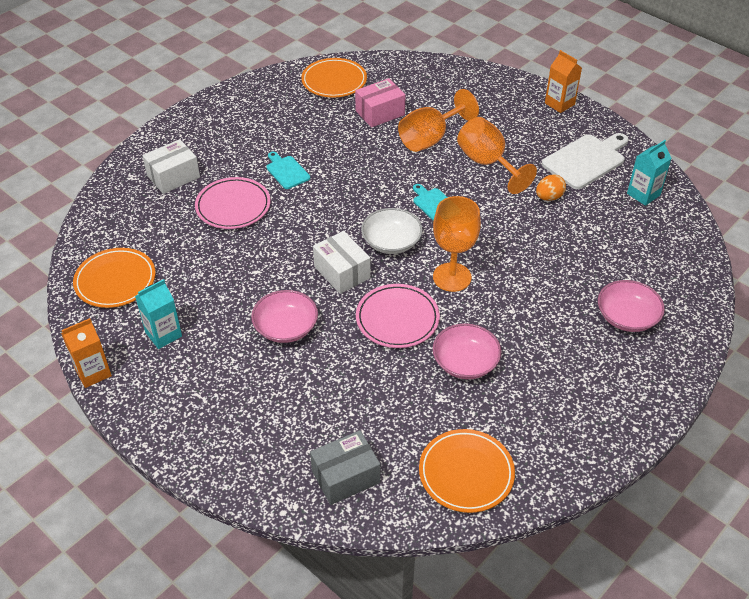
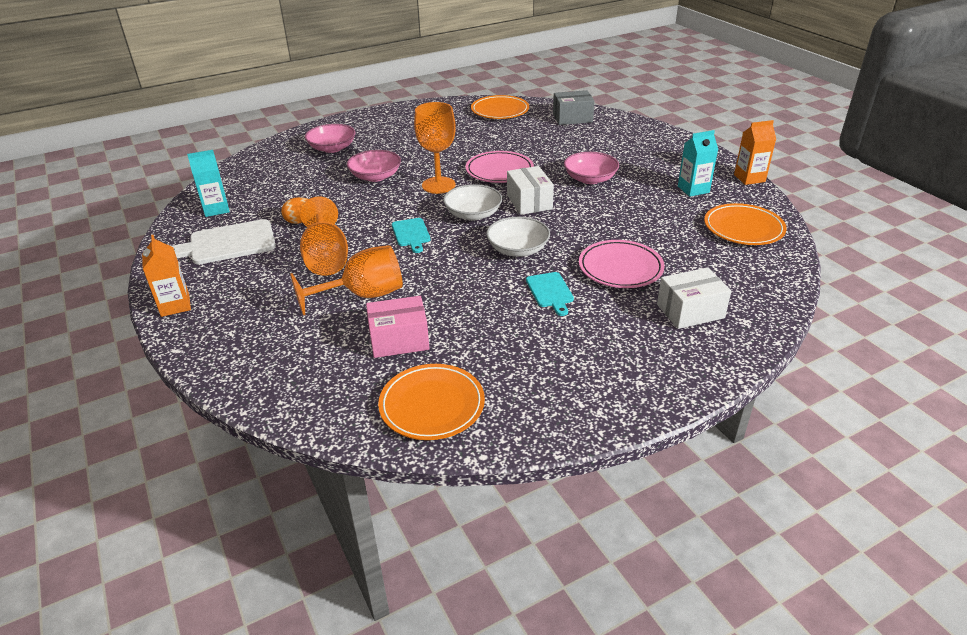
camera: 160 degrees left, 10 degrees down
pink bowl [433,323,501,379] -> pink bowl moved to [347,150,401,182]
none -> white bowl [486,217,550,257]

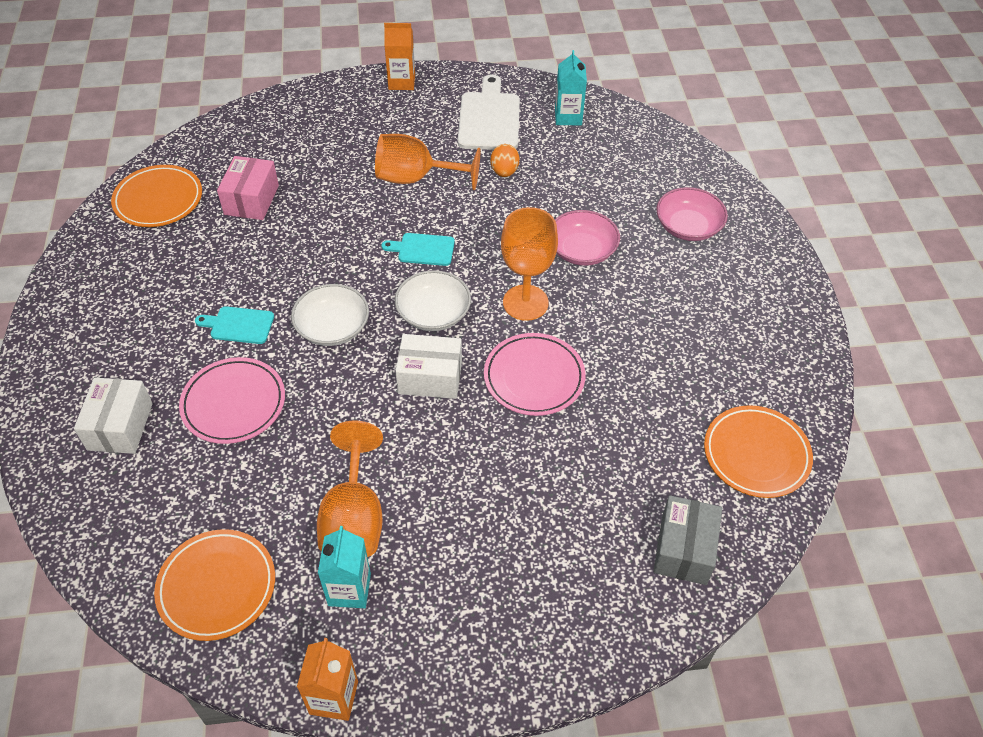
camera: 110 degrees right, 15 degrees up
orange goblet [290,245,403,316] -> orange goblet moved to [317,421,383,557]
pink bowl [564,152,619,184] -> none

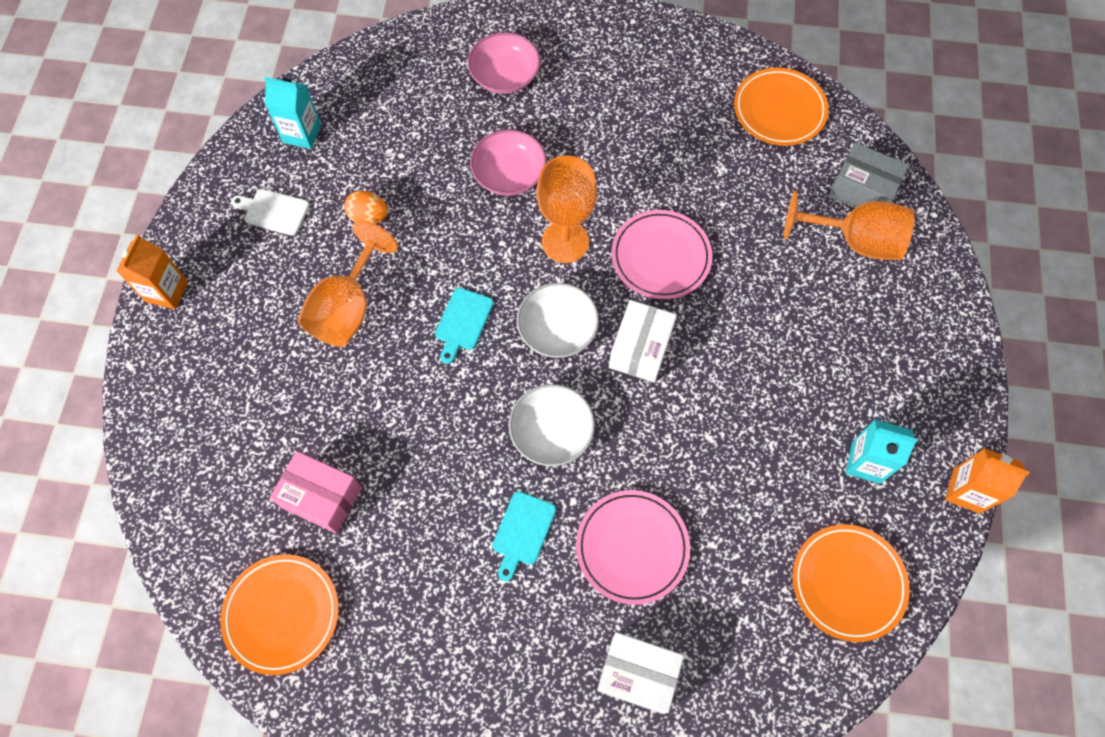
camera: 75 degrees left, 15 degrees up
orange goblet [317,421,383,557] -> orange goblet moved to [784,191,915,260]
white cutting board [458,74,520,150] -> white cutting board [231,189,310,236], size x0.57

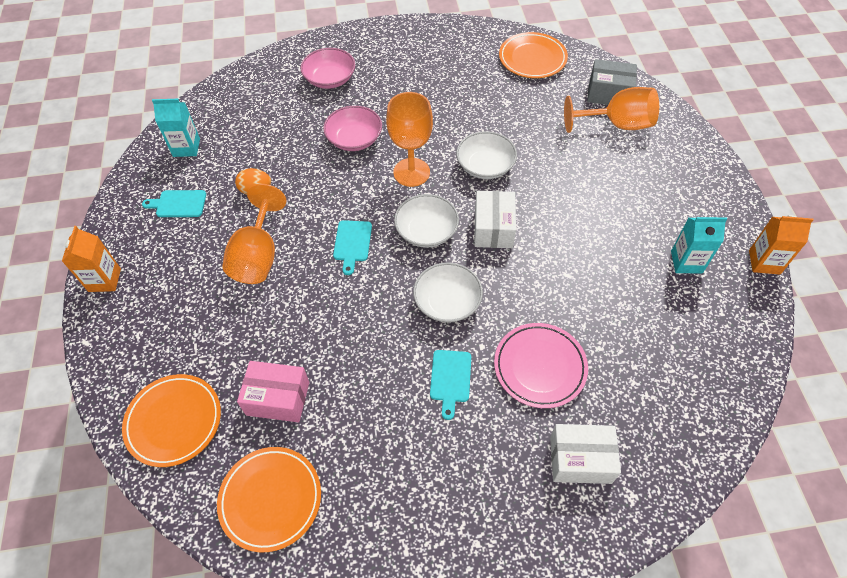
camera: 15 degrees left, 10 degrees down
white cutting board [231,189,310,236] -> turquoise cutting board [142,190,206,217]
pink plate [612,210,712,299] -> white bowl [456,131,517,179]
orange plate [793,524,910,642] -> orange plate moved to [122,374,221,467]

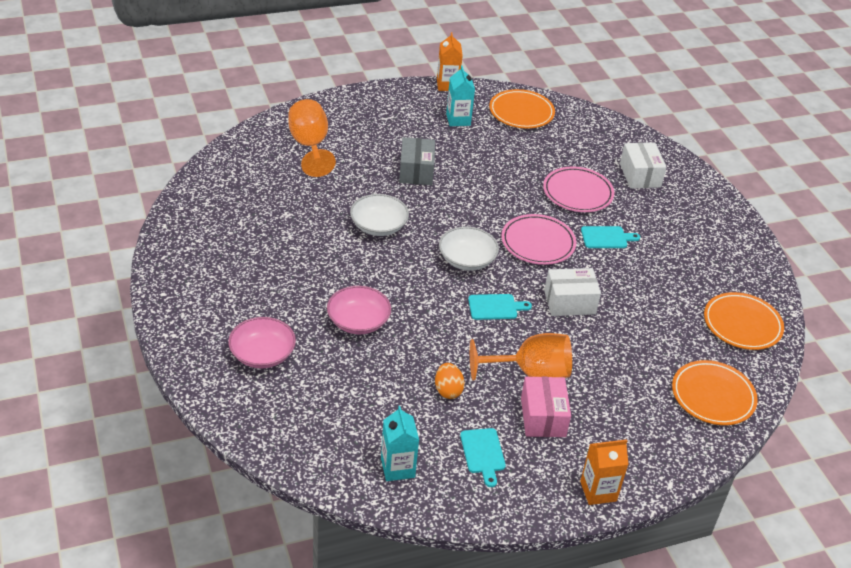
camera: 105 degrees left, 15 degrees down
pink box [237,361,309,422] -> pink box moved to [521,377,571,437]
orange goblet [386,92,433,187] -> none
white bowl [413,263,483,323] -> pink plate [501,214,576,265]
white box [474,191,516,248] -> white box moved to [544,268,601,316]
orange plate [499,32,568,78] -> orange plate moved to [489,89,555,128]
grey box [587,59,637,105] -> grey box moved to [399,137,435,185]

